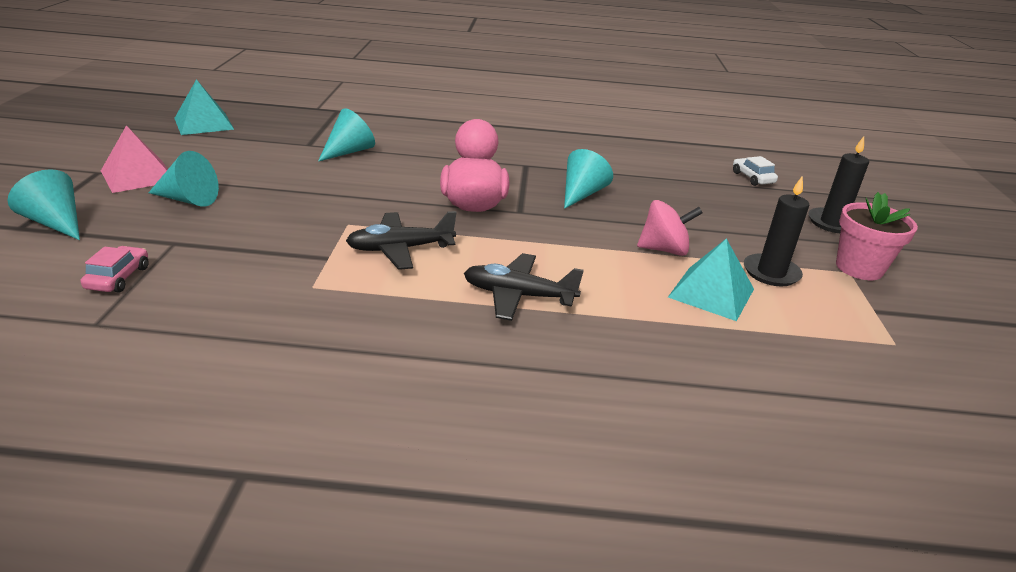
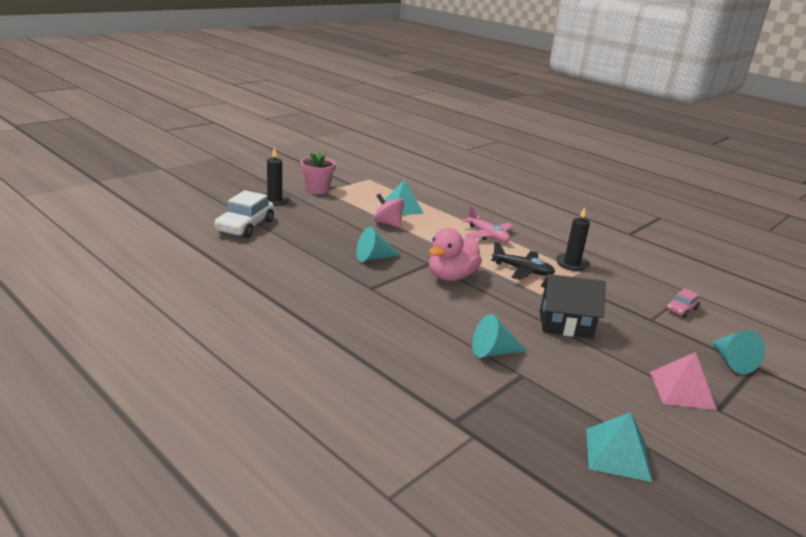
camera: 140 degrees left, 5 degrees down
turquoise cone [149,151,219,207] -> none
black plane [464,253,584,321] -> pink plane [461,206,513,243]
white car [733,156,778,186] -> white car [214,190,274,238], size x1.94
black candle [744,175,809,286] -> black candle moved to [556,207,590,271]
none -> black house [540,274,606,339]

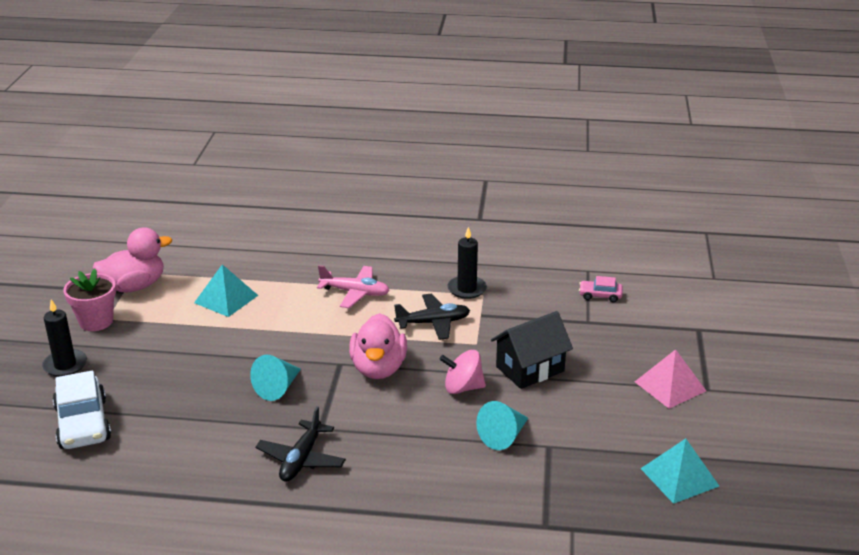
camera: 35 degrees left, 5 degrees up
pink spinning top [373,194,404,228] -> pink spinning top moved to [440,350,486,394]
pink car [666,289,700,318] -> pink car turned 90 degrees clockwise [579,276,623,302]
turquoise cone [712,330,765,374] -> none
none -> pink duck [93,227,172,293]
none -> black plane [256,406,346,482]

